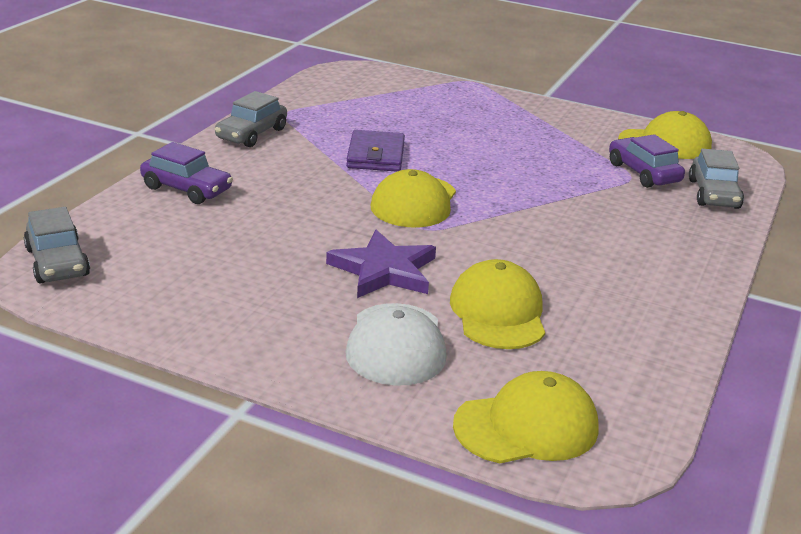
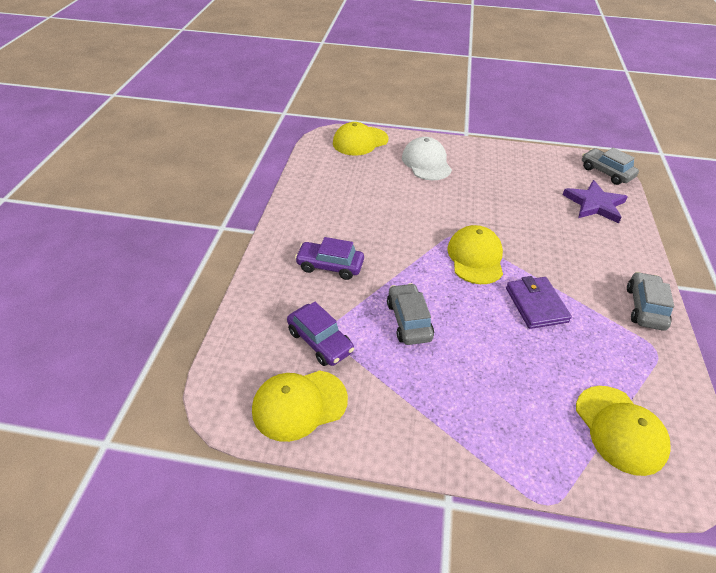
camera: 165 degrees right, 15 degrees up
purple car [140,142,233,204] -> purple car moved to [295,237,364,280]
purple star [326,230,436,298] -> purple star moved to [562,180,628,223]
yellow cap [450,259,545,349] -> yellow cap moved to [576,386,671,476]
grey car [689,149,744,209] -> grey car moved to [387,283,434,345]

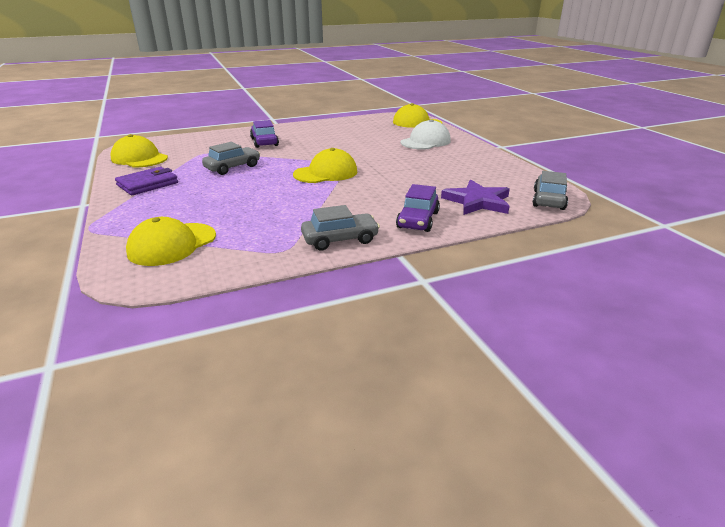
camera: 60 degrees right, 15 degrees down
purple car [287,302,354,366] -> purple car moved to [396,184,440,232]
purple wallet [506,276,572,329] -> purple wallet moved to [115,167,178,195]

